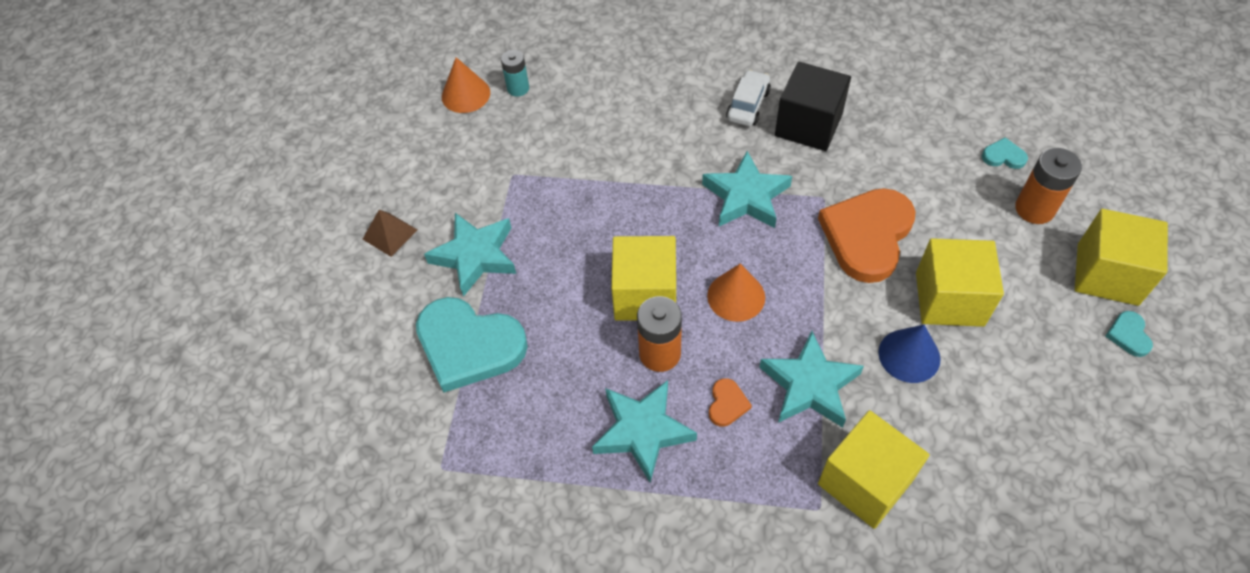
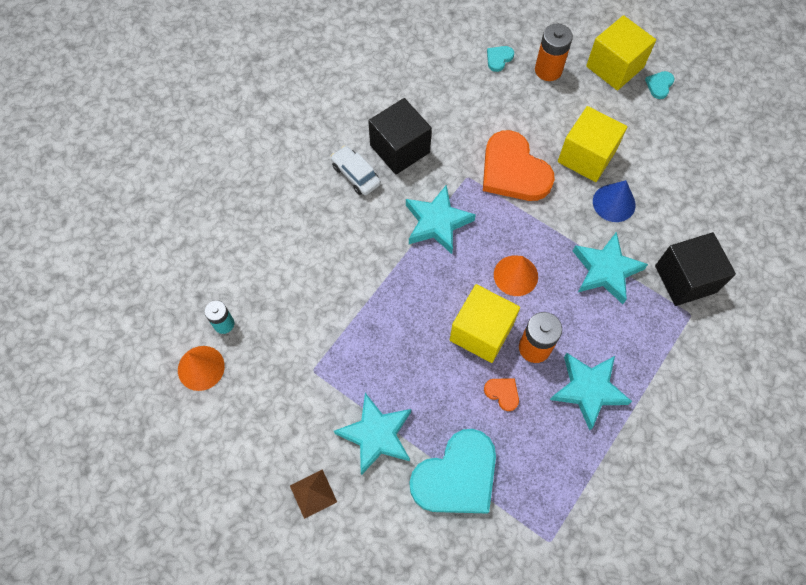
camera: 65 degrees left, 10 degrees up
orange heart [709,378,752,427] -> orange heart moved to [484,379,519,411]
yellow cube [818,410,930,529] -> black cube [655,232,736,306]
turquoise heart [1105,311,1153,357] -> turquoise heart turned 90 degrees clockwise [645,71,675,99]

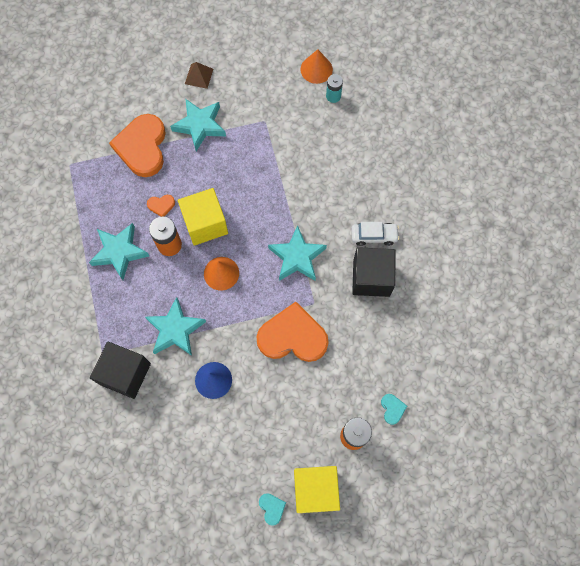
camera: 130 degrees right, 5 degrees up
turquoise heart [409,429,496,514] -> orange heart [109,114,166,177]
yellow cube [558,106,627,182] -> none

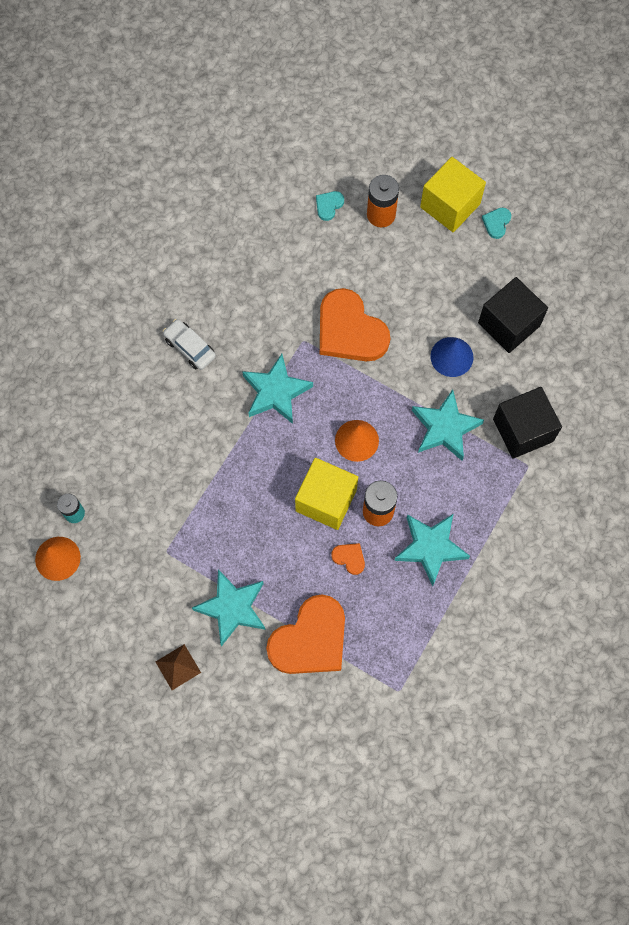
camera: 135 degrees left, 0 degrees up
black cube [352,247,396,297] -> black cube moved to [478,277,548,353]

